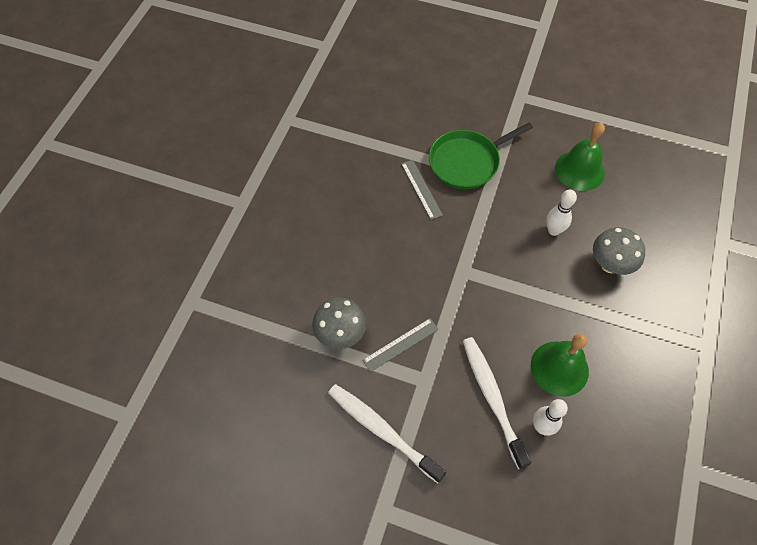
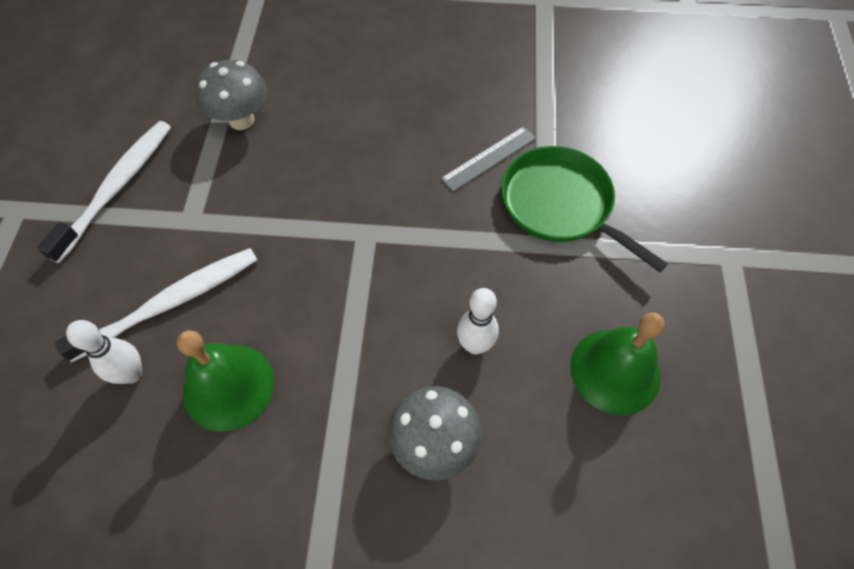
camera: 75 degrees right, 0 degrees up
grey ruler [362,318,439,372] -> none

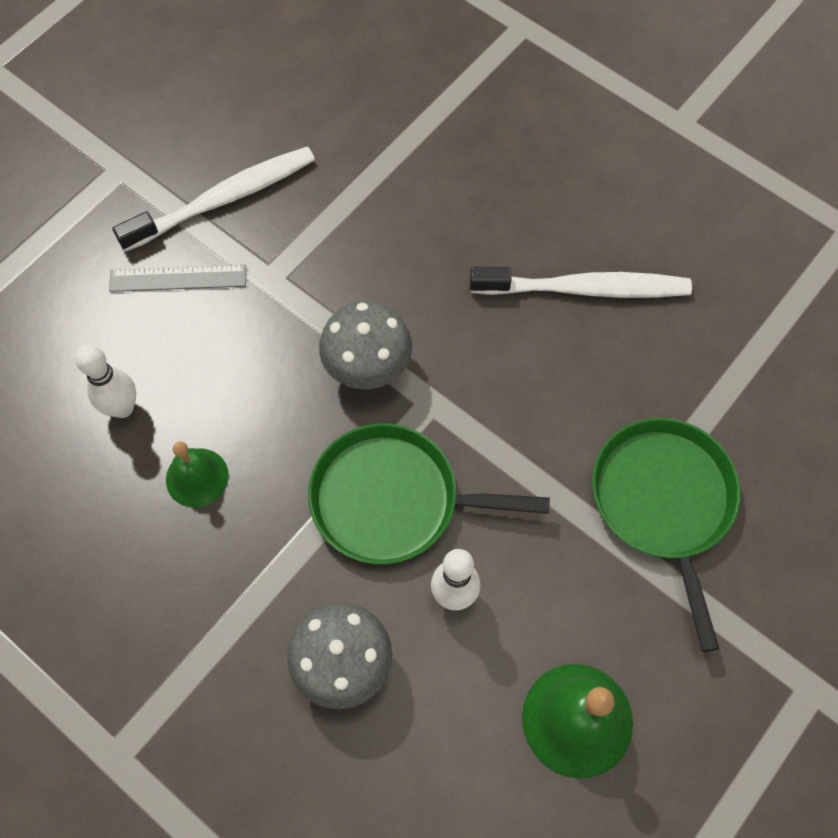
camera: 35 degrees right, 5 degrees up
white toothbrush [55,248,257,362] -> white toothbrush moved to [470,267,692,298]
green bell [177,330,274,432] -> green bell [166,442,229,508], size x0.62
grey mushroom [196,60,267,130] -> grey mushroom moved to [319,301,412,389]
grey ruler [441,126,536,192] -> grey ruler moved to [109,265,246,292]
none -> green pan [308,423,550,564]

